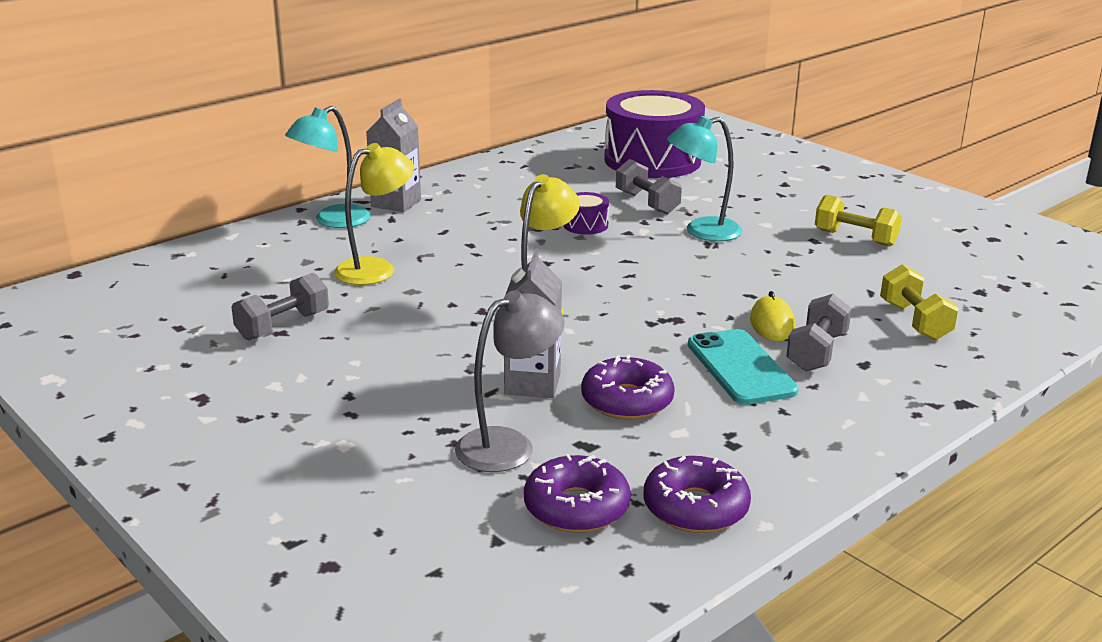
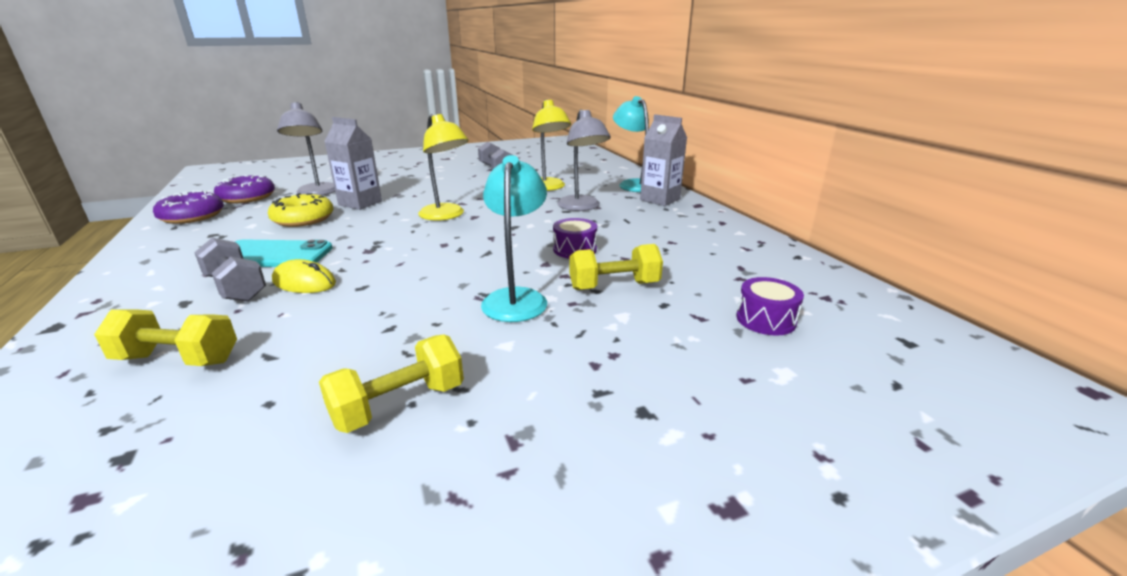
camera: 110 degrees right, 0 degrees up
purple donut [581,355,675,420] -> yellow donut [268,193,333,227]
purple drum [604,90,705,178] -> purple drum [736,277,804,335], size x0.41
grey dumbbell [616,159,682,214] -> yellow dumbbell [569,244,663,290]
none -> grey lamp [557,109,611,211]

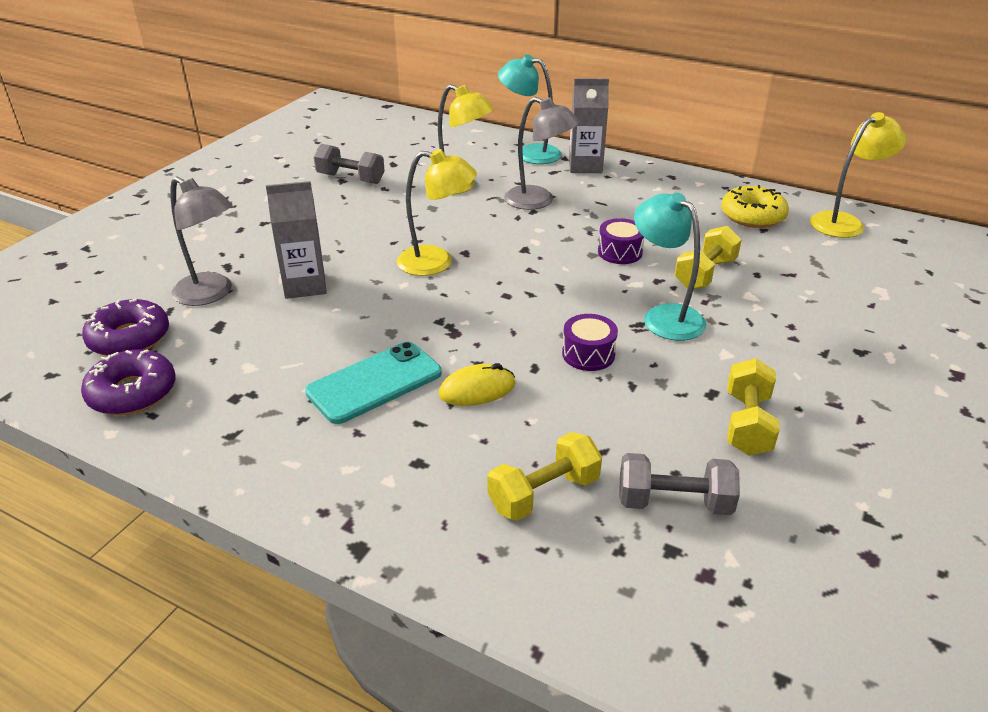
camera: 40 degrees left, 10 degrees up
grey dumbbell [194,238,266,302] -> grey dumbbell moved to [619,453,740,515]
yellow donut [268,193,333,227] -> yellow donut moved to [721,185,789,228]
purple drum [736,277,804,335] -> purple drum moved to [562,314,618,371]
none -> yellow lamp [810,112,906,238]

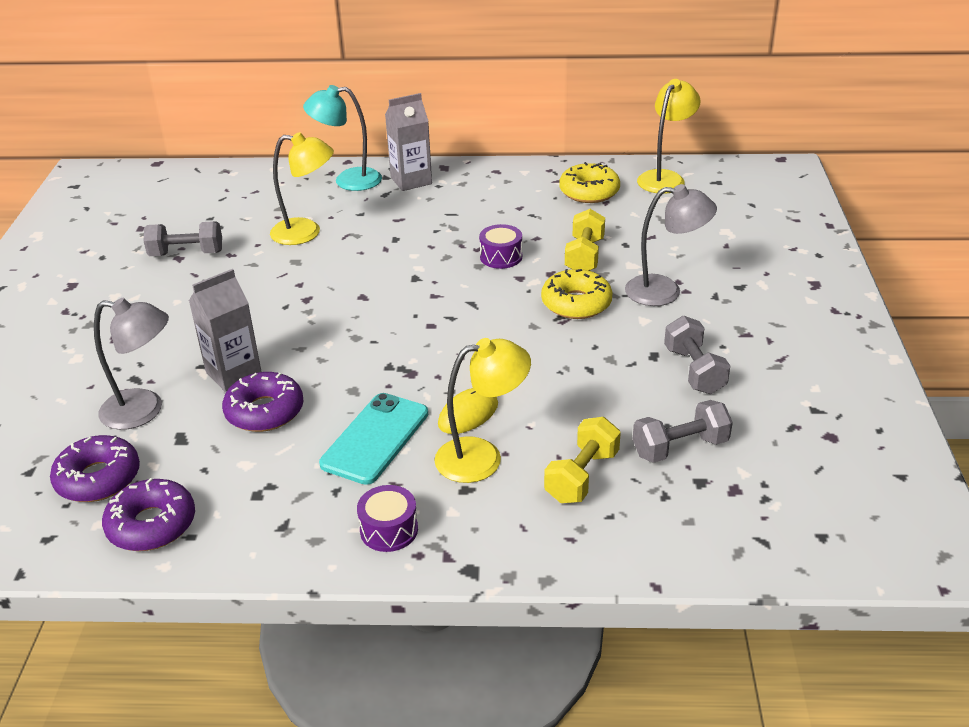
camera: 25 degrees left, 0 degrees up
yellow lamp [397,149,477,276] -> yellow lamp moved to [435,338,531,483]
grey lamp [504,97,580,210] -> grey lamp moved to [625,184,717,306]
purple drum [562,314,618,371] -> purple drum moved to [357,485,418,552]
turquoise lamp [634,192,706,341] -> yellow donut [541,269,613,319]
yellow dumbbell [727,358,780,456] -> grey dumbbell [664,316,730,394]
none -> purple donut [222,372,303,432]

